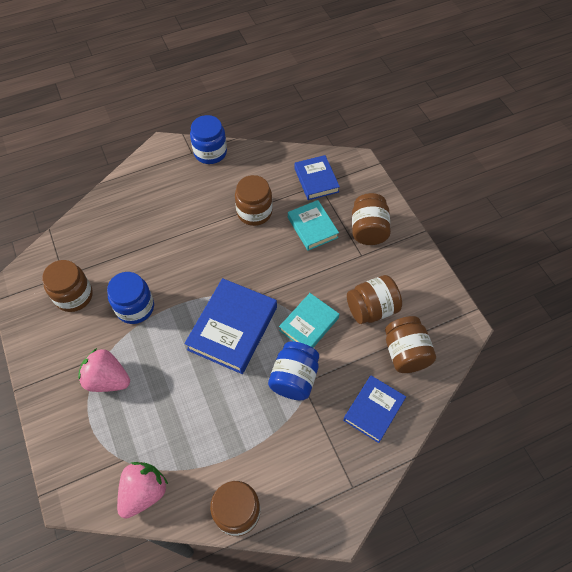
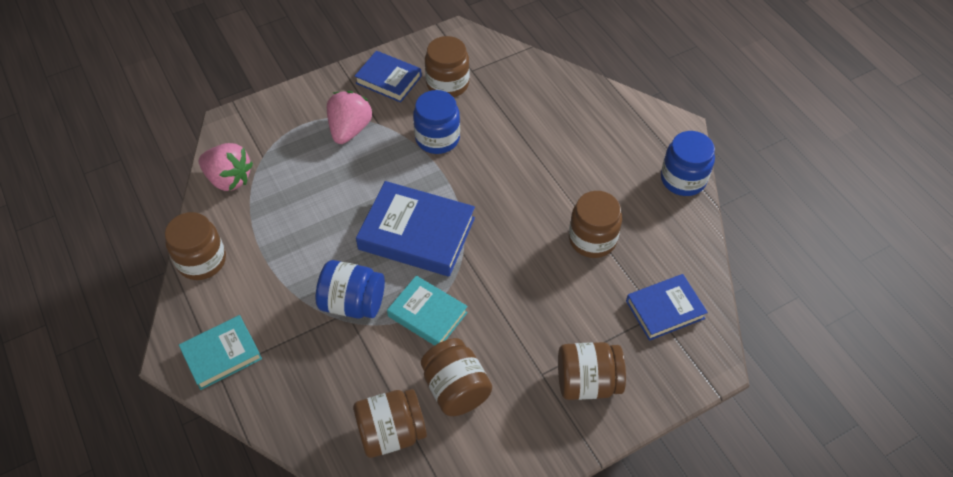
camera: 85 degrees right, 5 degrees down
turquoise book [288,200,339,251] -> turquoise book moved to [179,315,262,390]
blue book [343,375,406,443] -> blue book moved to [355,51,422,102]

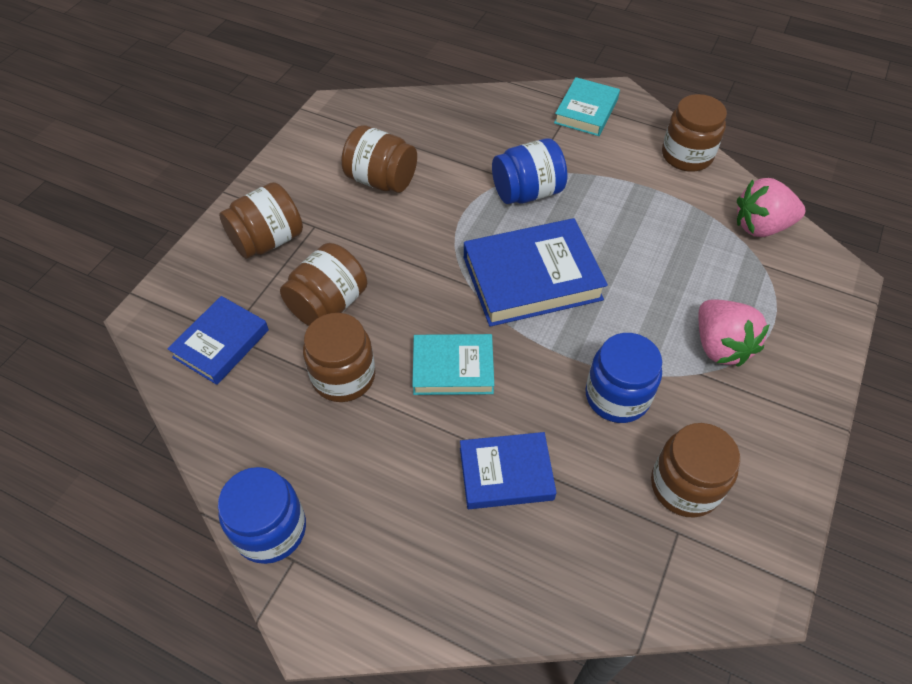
camera: 145 degrees right, 0 degrees up
brown jar [353,389,427,458] -> brown jar moved to [280,243,367,326]
blue book [355,51,422,102] -> blue book moved to [460,432,557,509]
turquoise book [387,275,468,346] -> turquoise book moved to [412,334,494,395]

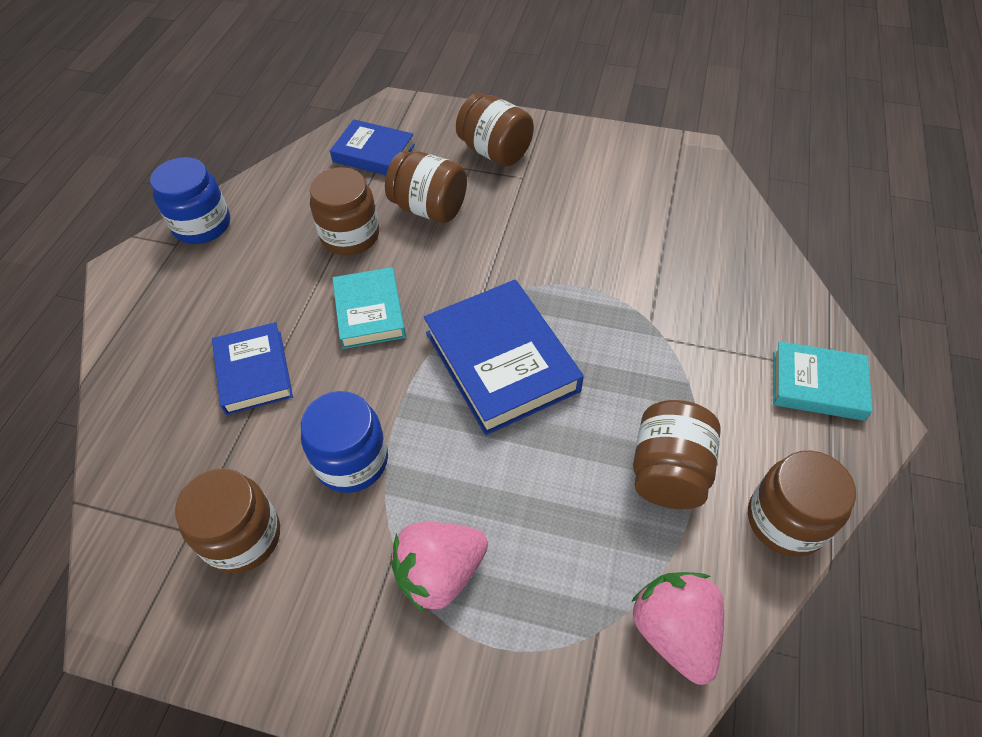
camera: 80 degrees right, 0 degrees up
brown jar [341,125,417,193] -> brown jar moved to [633,400,721,509]
blue jar [492,138,567,204] -> none

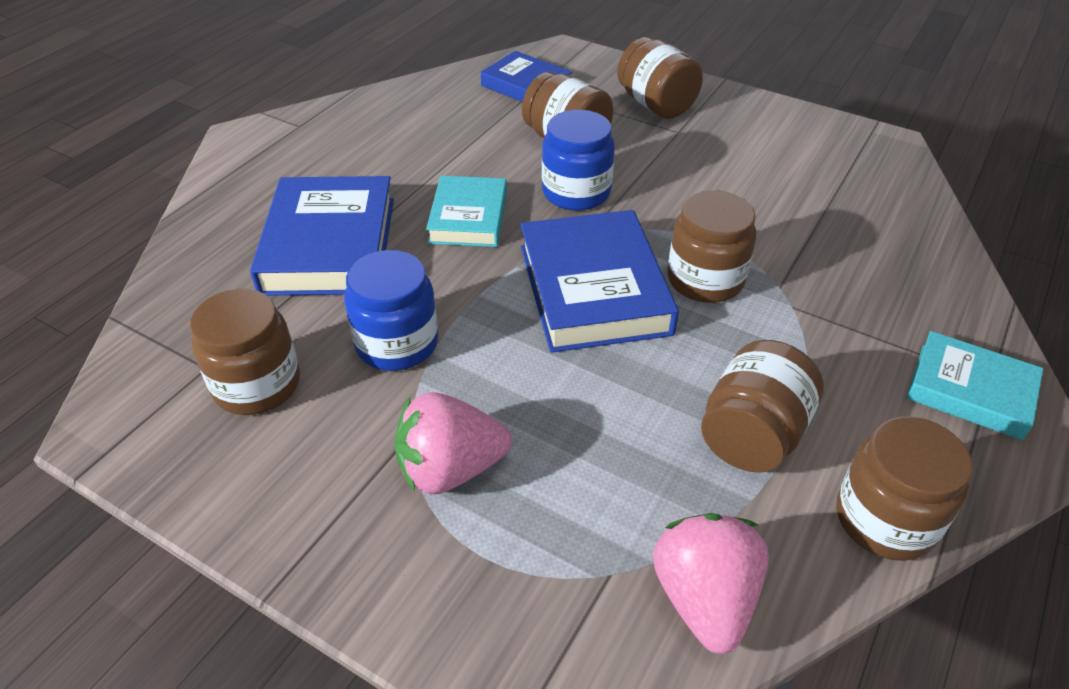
camera: 15 degrees right, 10 degrees down
blue jar [150,157,230,244] -> blue jar moved to [542,110,615,211]
blue book [212,322,293,415] -> blue book [250,176,394,296], size x1.62
brown jar [310,167,379,255] -> brown jar moved to [667,190,756,303]

